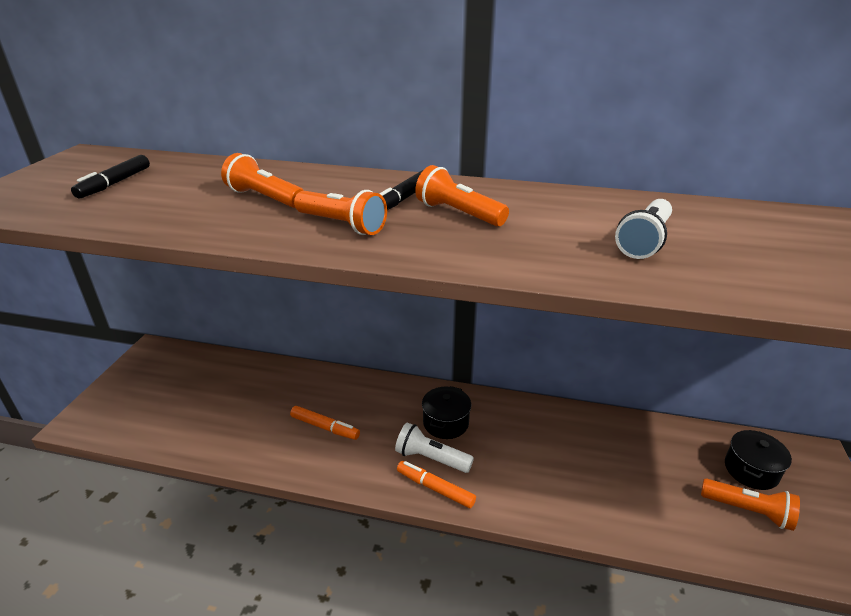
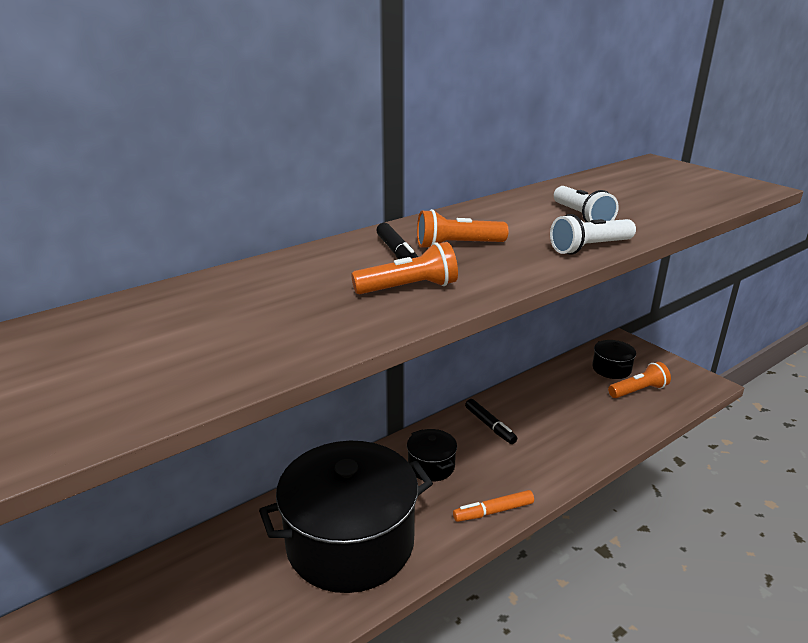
camera: 50 degrees left, 5 degrees down
black marker [71,155,150,198] -> black marker moved to [465,399,517,444]
orange flashlight [221,153,304,208] -> none
orange marker [290,406,360,440] -> black pot [259,441,433,593]
white flashlight [395,423,474,473] -> white flashlight moved to [550,214,636,255]

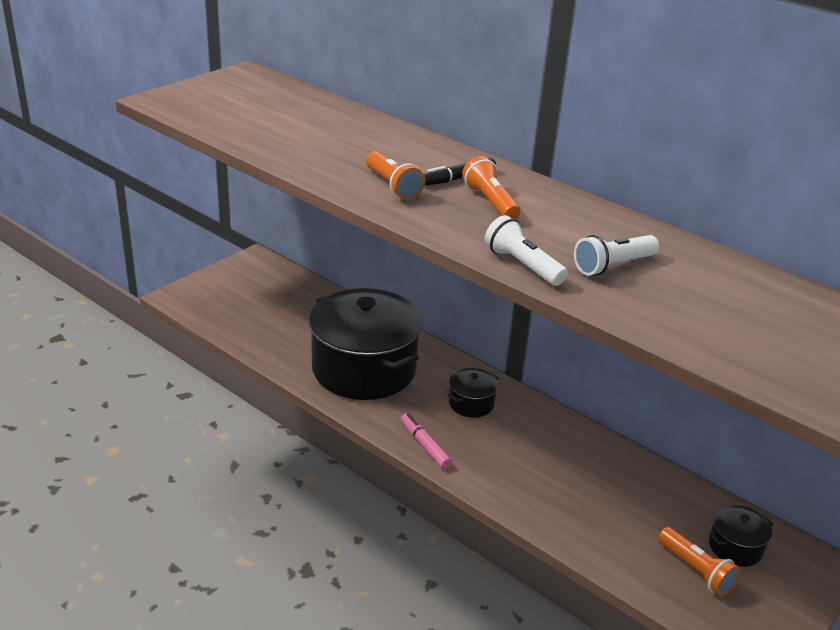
camera: 75 degrees right, 5 degrees up
orange marker [453,490,534,522] -> pink marker [401,413,452,469]
black marker [465,399,517,444] -> none

